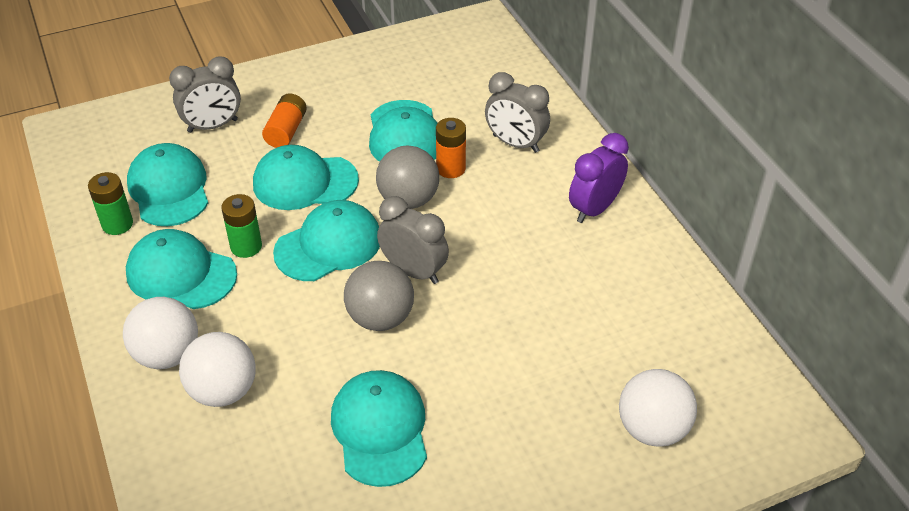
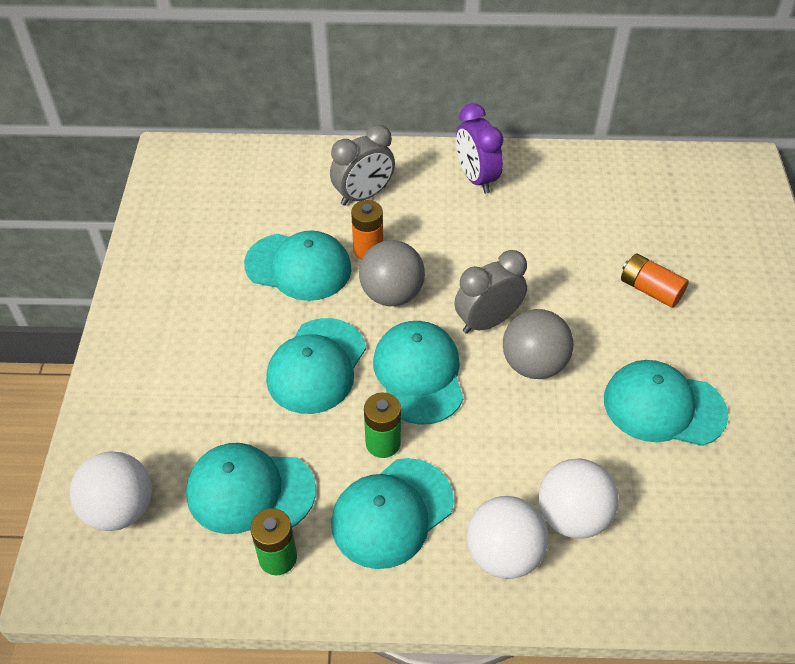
camera: 65 degrees left, 5 degrees up
grey clock [169,56,241,133] -> none
orange battery [262,93,307,148] -> orange battery moved to [621,253,689,308]
white ball [619,369,697,446] -> white ball moved to [70,451,152,531]

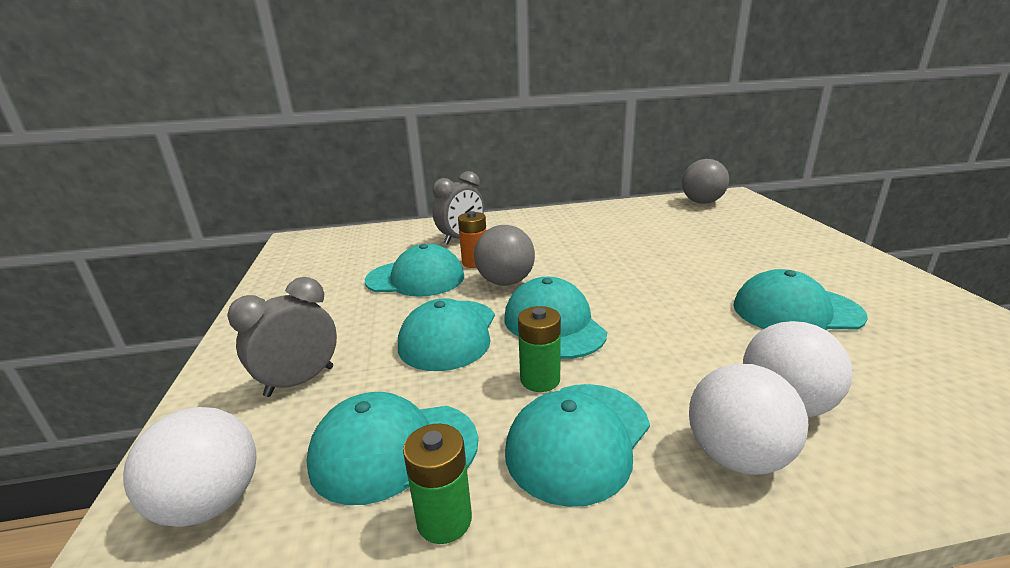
camera: 10 degrees left, 25 degrees down
grey clock [454,250,527,334] -> grey clock moved to [227,277,337,397]
purple clock [456,103,503,194] -> none
grey ball [503,309,574,379] -> grey ball moved to [682,159,729,204]
orange battery [621,253,689,308] -> none

